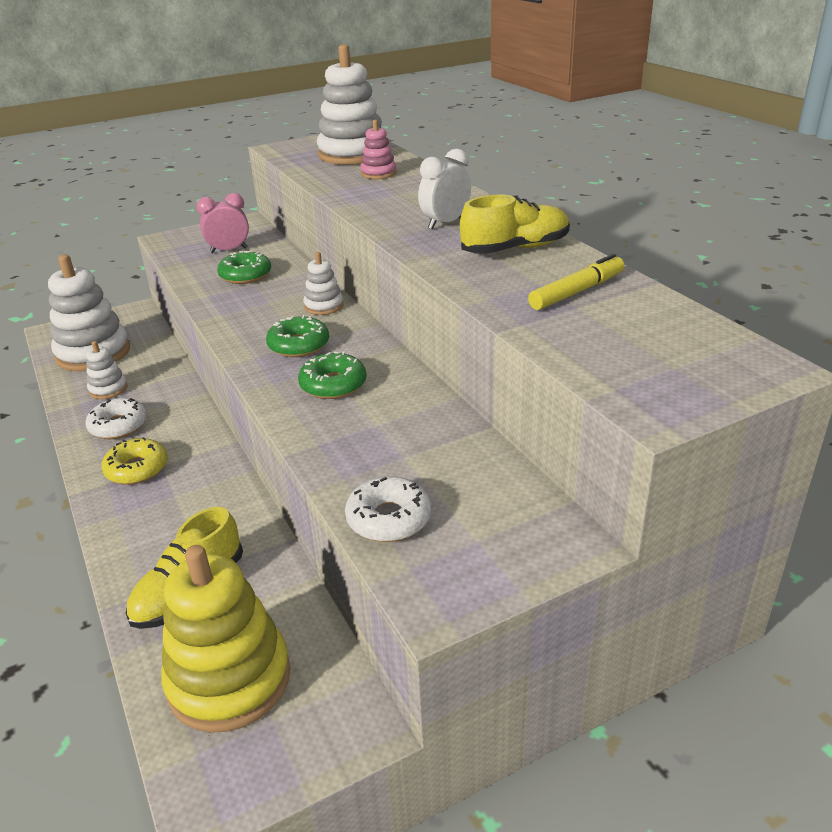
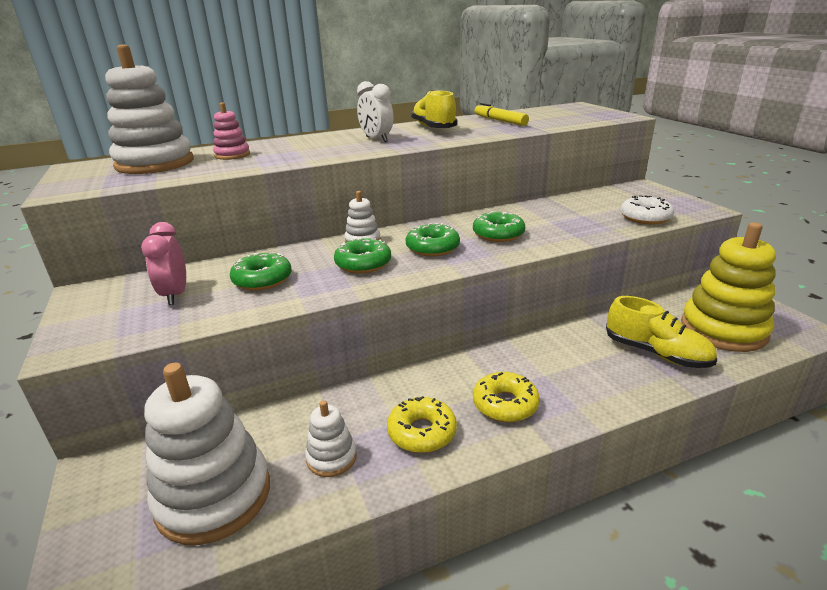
camera: 85 degrees left, 5 degrees down
white donut [85,398,147,439] -> yellow donut [387,396,457,453]
none -> green donut [334,238,391,274]

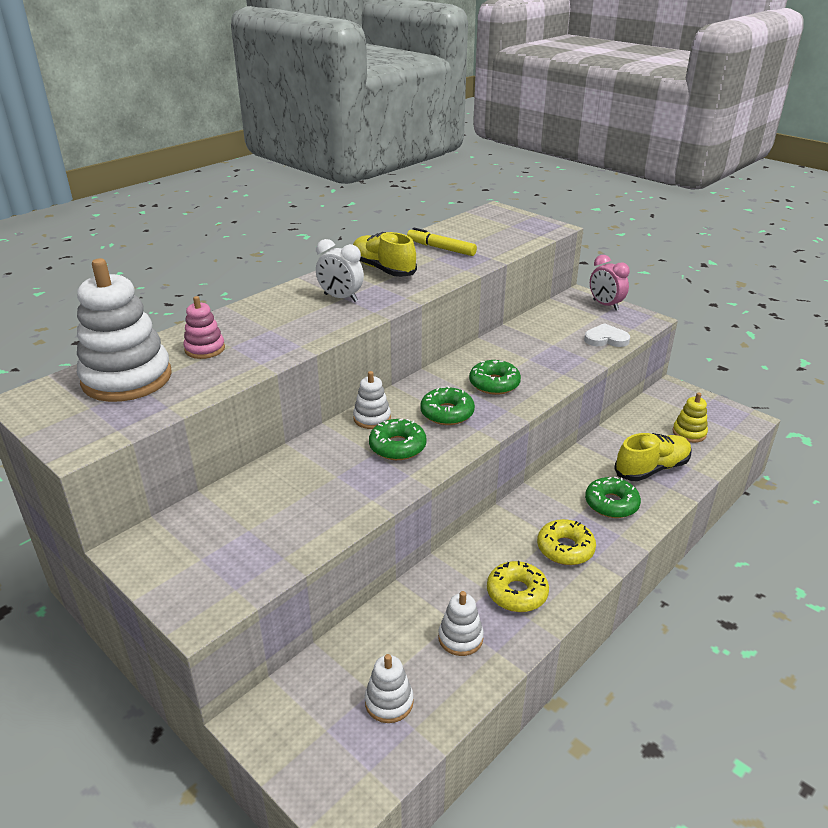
camera: 25 degrees left, 5 degrees up
pink clock [141,222,186,305] -> pink clock moved to [590,255,630,311]
white stacking toy [144,363,270,545] -> white stacking toy [365,654,414,723], size x0.48
green donut [230,252,292,291] -> green donut moved to [585,476,641,518]
yellow shoe [606,296,717,368] -> yellow shoe turned 45 degrees counterclockwise [614,433,692,481]
white donut [620,195,674,224] -> white heart [584,323,630,347]
yellow stacking toy [681,222,776,352] -> yellow stacking toy [673,392,708,443], size x0.48

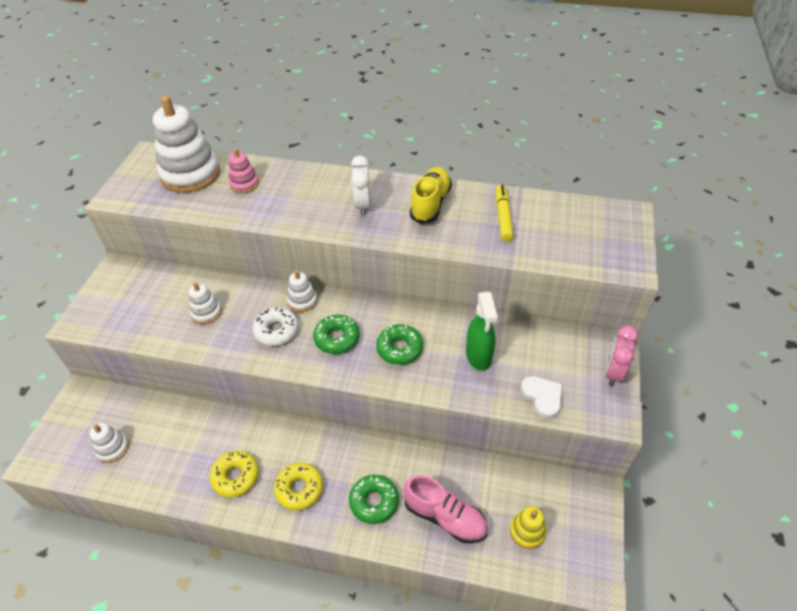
camera: 60 degrees right, 15 degrees up
green donut [369,419,427,460] -> white donut [252,307,299,346]
white stacking toy [438,591,484,656] -> white stacking toy moved to [189,282,222,324]
yellow shoe [614,433,692,481] -> pink shoe [403,475,488,544]
none -> green spray bottle [466,292,498,371]

